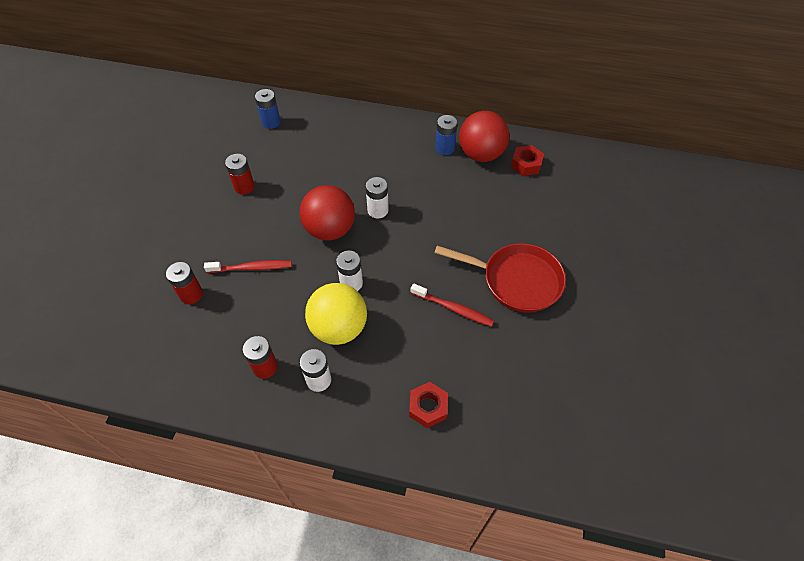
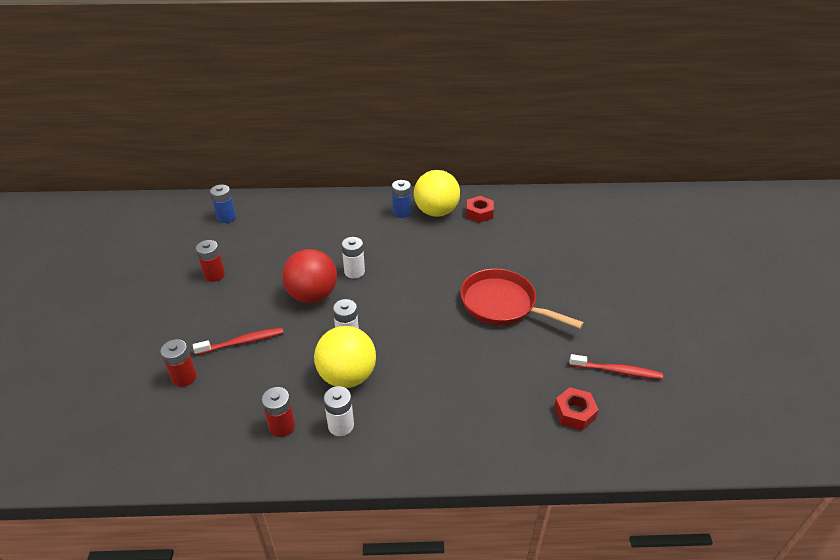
camera: 15 degrees left, 15 degrees down
red nut [409,382,448,428] -> red nut moved to [554,387,599,431]
red toothbrush [411,283,494,327] -> red toothbrush moved to [570,354,663,379]
red pan [434,243,566,313] -> red pan turned 150 degrees counterclockwise [460,269,584,329]
red ball [459,111,509,162] -> yellow ball [414,170,460,217]

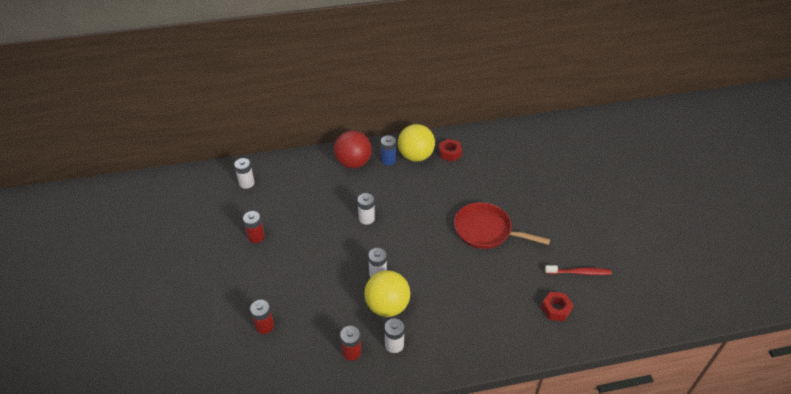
camera: 10 degrees left, 5 degrees up
red toothbrush [193,328,284,355] -> none
blue battery [210,185,236,223] -> white battery [234,158,255,189]
red ball [282,249,337,303] -> red ball moved to [334,131,372,168]

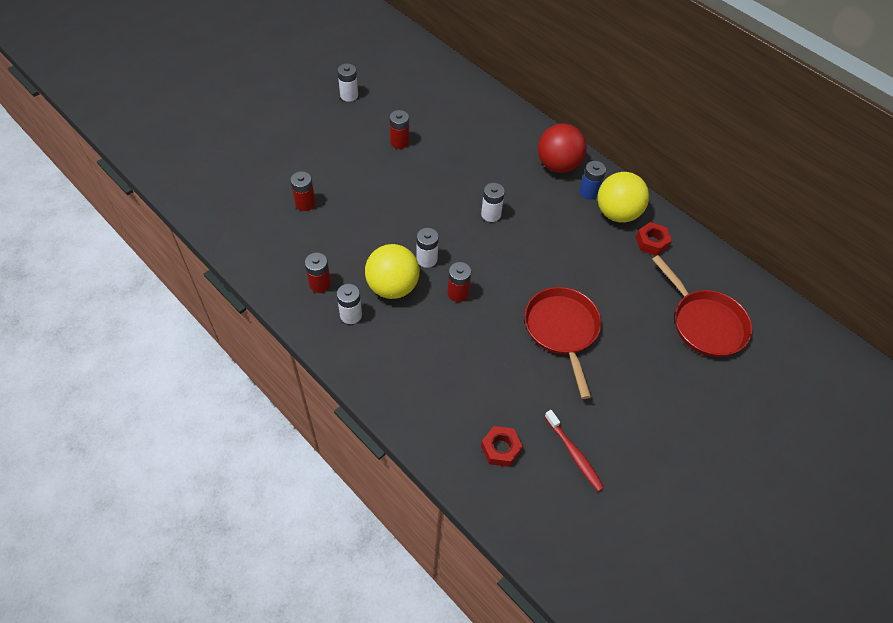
camera: 55 degrees right, 10 degrees up
white battery [234,158,255,189] -> white battery moved to [338,64,358,102]
none -> red battery [447,262,471,302]
none -> red pan [652,255,752,357]

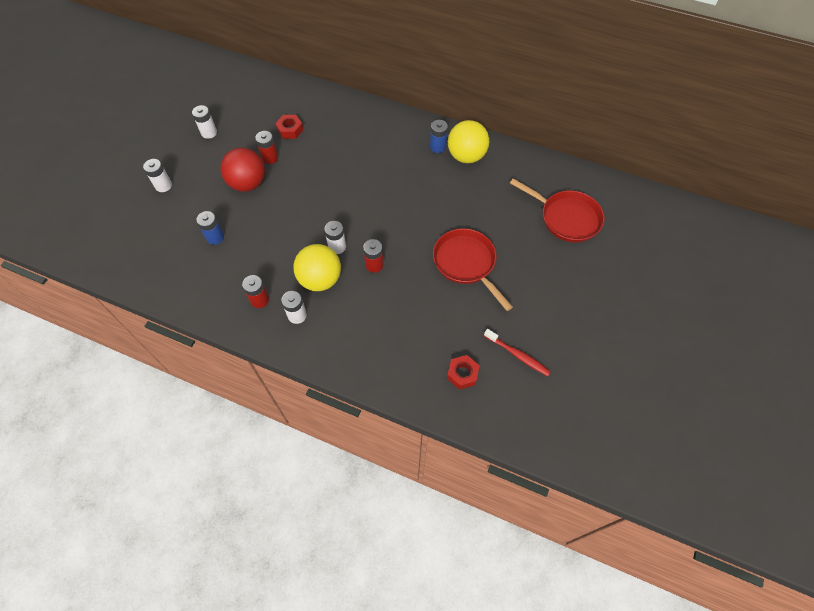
camera: 20 degrees left, 5 degrees up
red battery [290,171,315,211] -> blue battery [196,211,224,245]
white battery [481,183,505,222] -> white battery moved to [143,159,172,192]
red ball [538,124,586,173] -> red ball moved to [221,148,265,191]
red nut [636,222,672,256] -> red nut moved to [275,115,303,139]

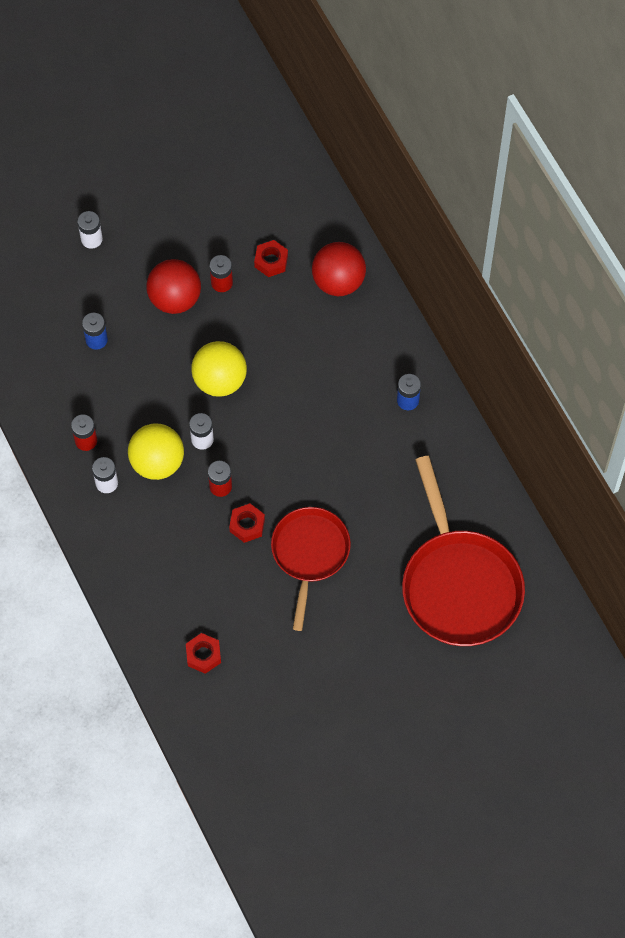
camera: 40 degrees right, 5 degrees up
white battery [192,105,217,139] -> none
yellow ball [448,120,489,163] -> yellow ball moved to [191,341,247,397]
red toothbrush [484,329,551,376] -> none
red pan [510,178,604,242] -> red pan [402,456,525,646], size x1.53
none -> red nut [229,503,265,543]
none -> red ball [312,242,366,296]

